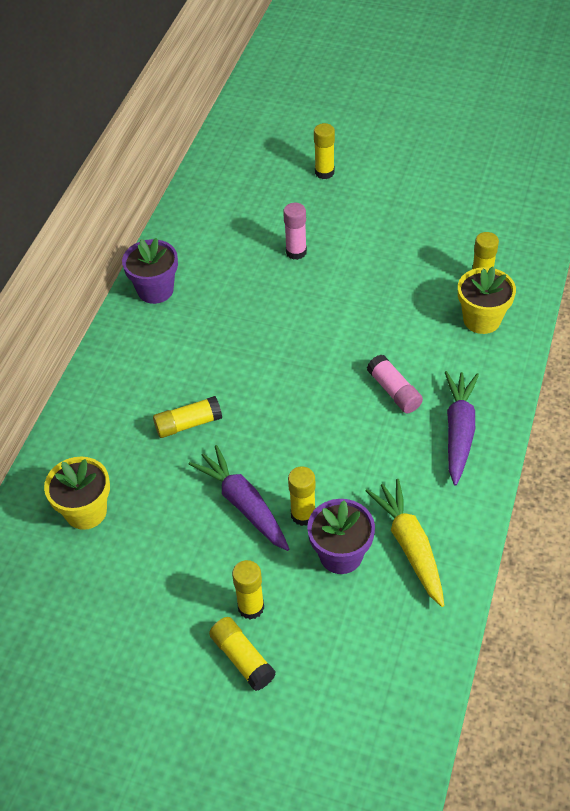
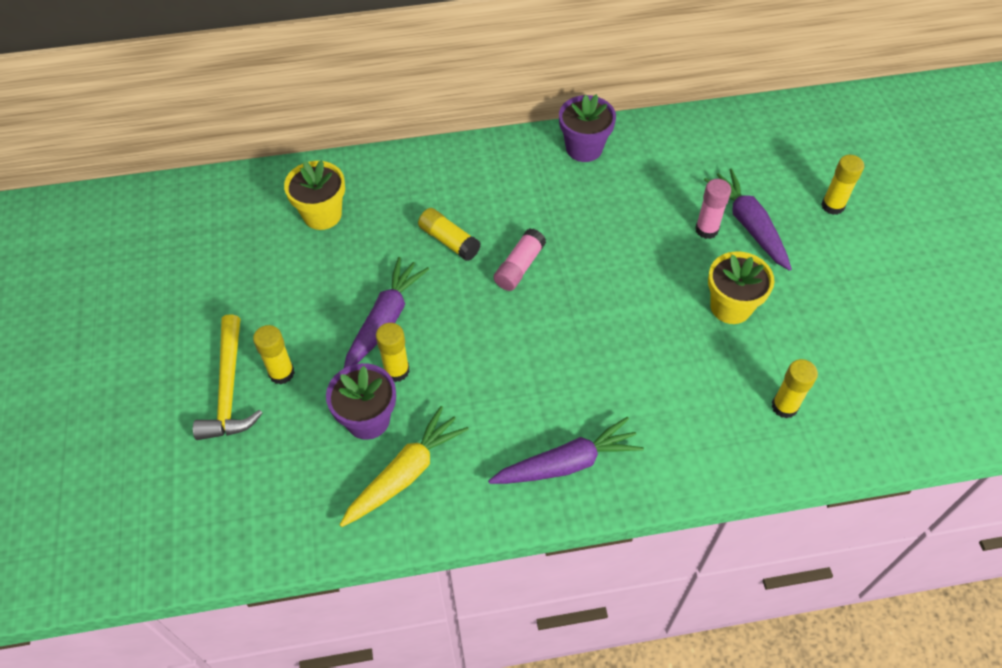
camera: 60 degrees right, 5 degrees up
yellow glue stick [209,617,276,691] -> yellow hammer [193,314,263,440]
pink glue stick [367,355,423,413] -> pink glue stick moved to [494,228,546,291]
yellow flower pot [458,267,516,334] -> yellow flower pot moved to [708,251,774,324]
none -> purple carrot [704,168,792,271]

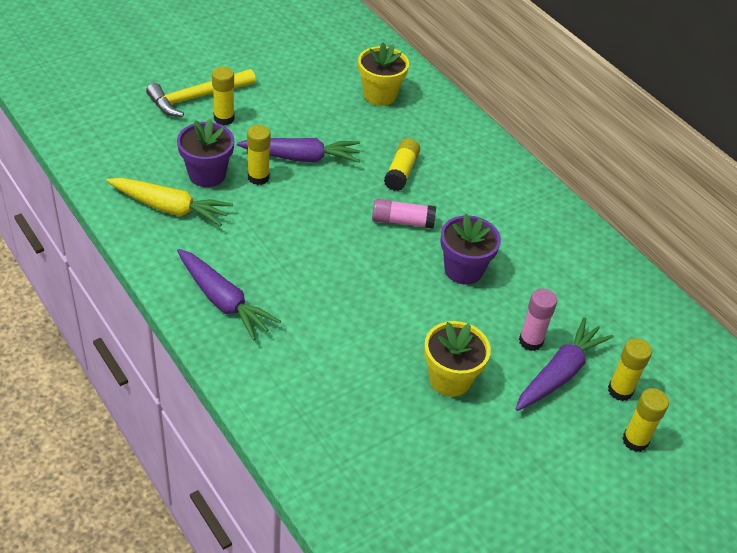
camera: 60 degrees right, 10 degrees down
purple flower pot [559,94,616,162] -> purple flower pot moved to [440,214,501,285]
yellow glue stick [771,359,818,419] -> yellow glue stick moved to [608,338,652,401]

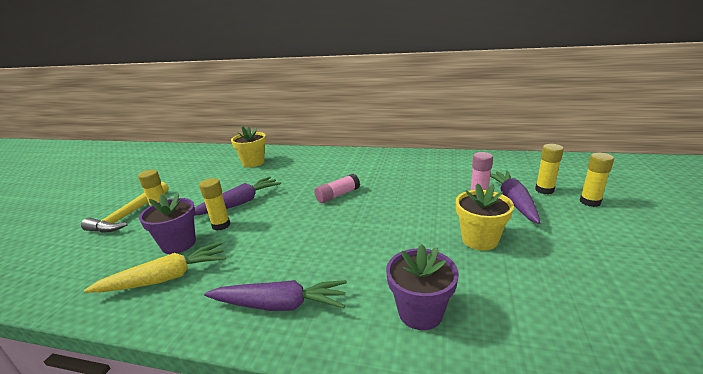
camera: 35 degrees left, 20 degrees down
yellow glue stick [384,138,420,191] -> none
purple flower pot [440,214,501,285] -> purple flower pot moved to [386,244,459,330]

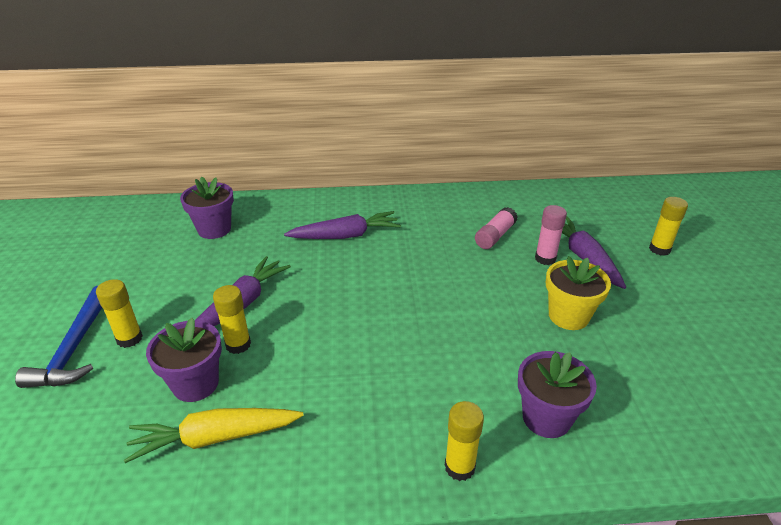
camera: 20 degrees left, 10 degrees up
yellow hammer [81,182,169,233] -> blue hammer [15,286,102,388]
yellow carrot [84,242,226,293] -> yellow carrot turned 150 degrees counterclockwise [124,408,304,463]
purple carrot [204,280,347,311] -> purple carrot moved to [284,211,401,239]
yellow flower pot [231,126,266,167] -> purple flower pot [180,177,234,239]
pink glue stick [314,174,360,203] -> pink glue stick moved to [475,207,518,249]
yellow glue stick [535,144,564,194] -> yellow glue stick moved to [445,401,484,481]

